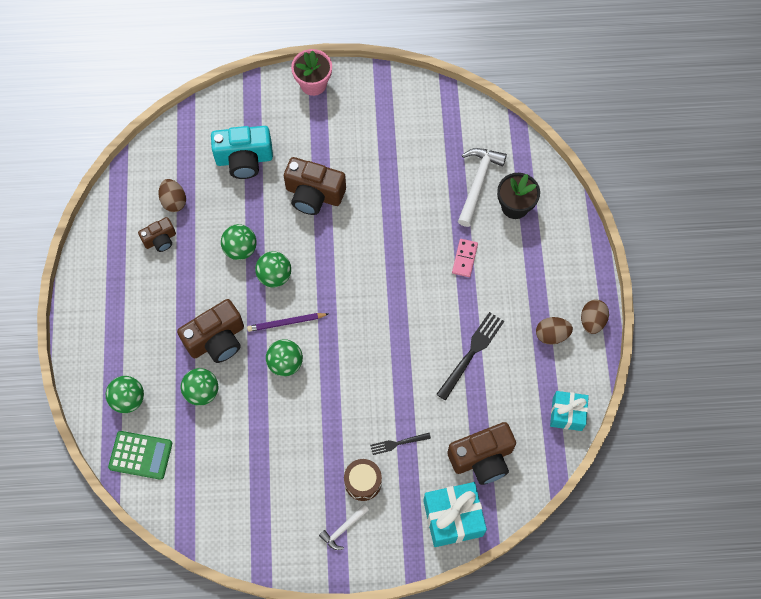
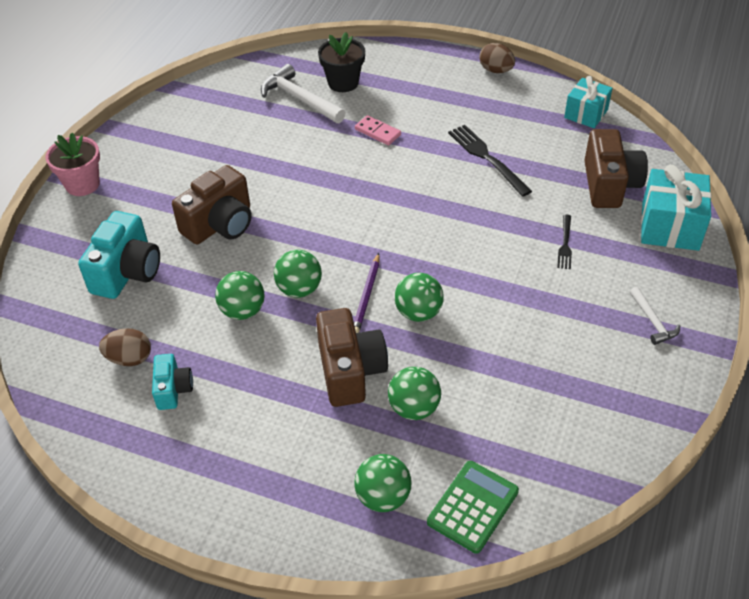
camera: 65 degrees left, 20 degrees down
brown camera [138,217,176,252] -> turquoise camera [152,354,193,410]
brown drum [344,459,382,501] -> none
brown egg [536,317,573,345] -> none

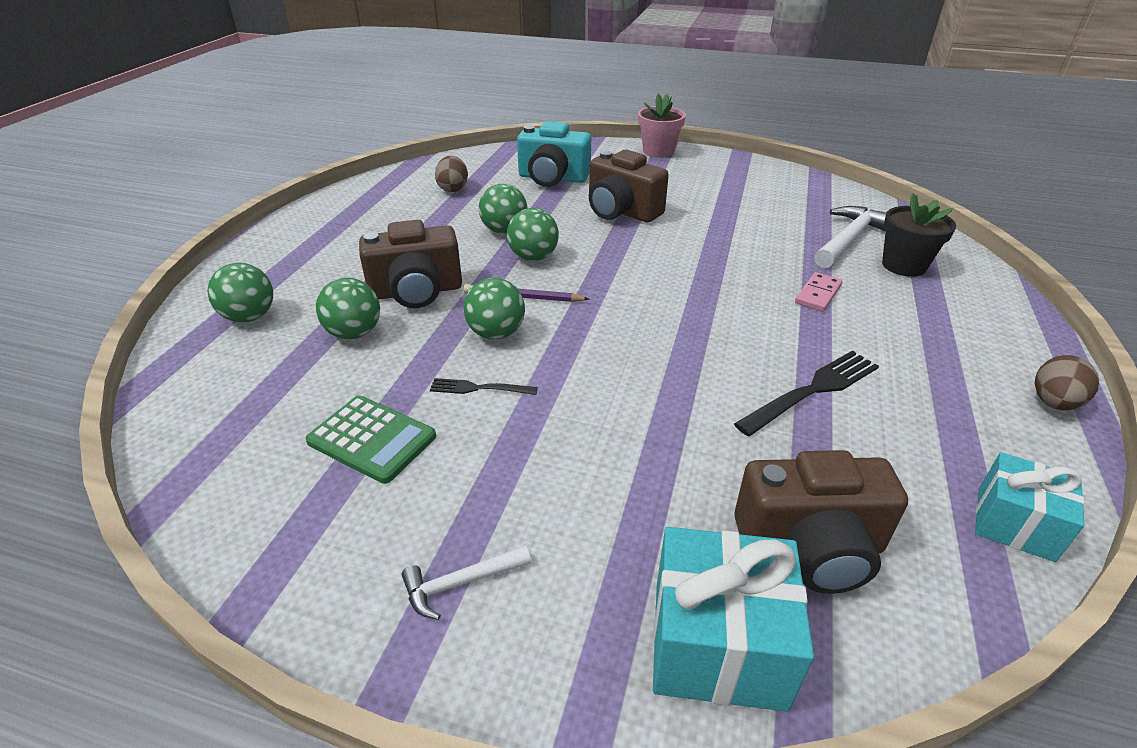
camera: 85 degrees right, 10 degrees down
turquoise camera [152,354,193,410] -> none
green calculator [427,461,519,554] -> green calculator moved to [305,396,436,484]
black fork [557,214,572,269] -> black fork moved to [430,378,538,395]

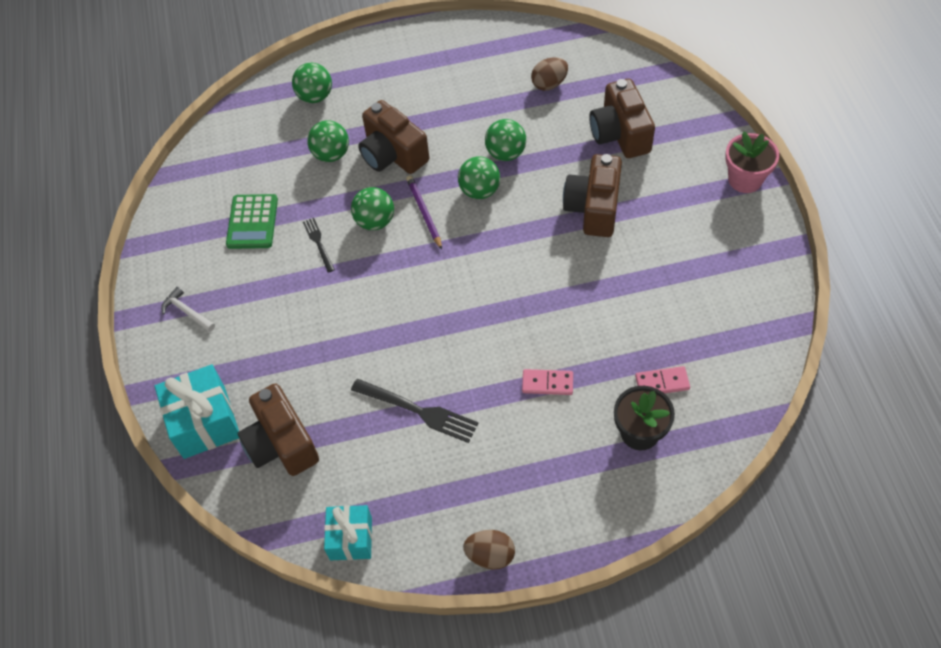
camera: 65 degrees right, 20 degrees up
turquoise camera [517,121,591,187] -> brown camera [589,79,655,158]
white hammer [814,206,886,268] -> pink domino [635,366,690,394]

